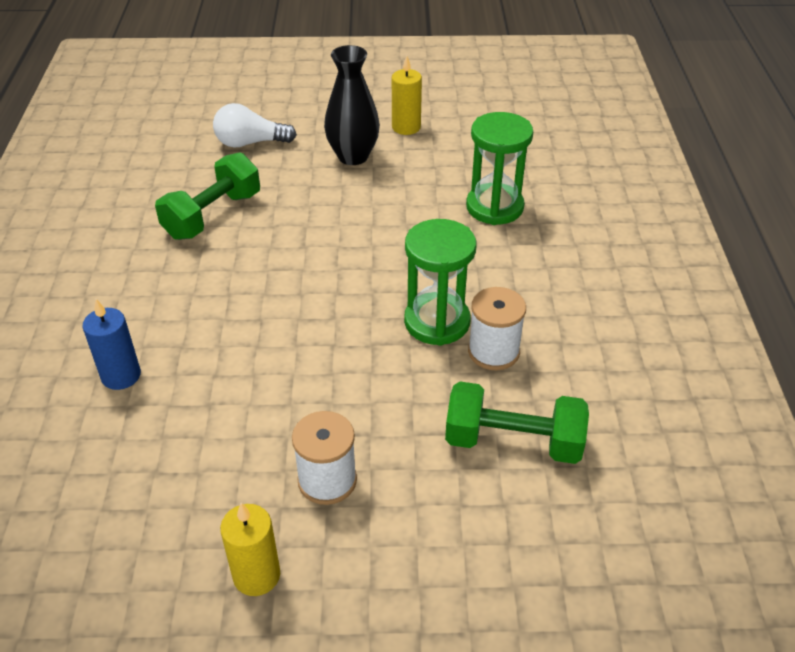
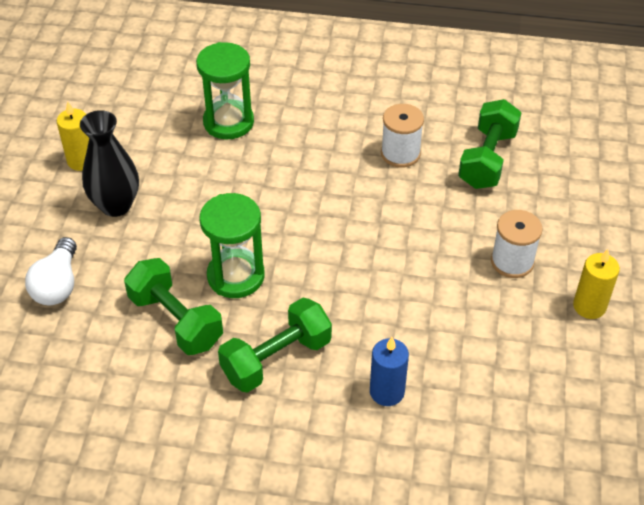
camera: 80 degrees left, 5 degrees up
green hourglass [404,219,476,346] -> green hourglass moved to [199,193,265,298]
none -> green dumbbell [218,298,332,393]

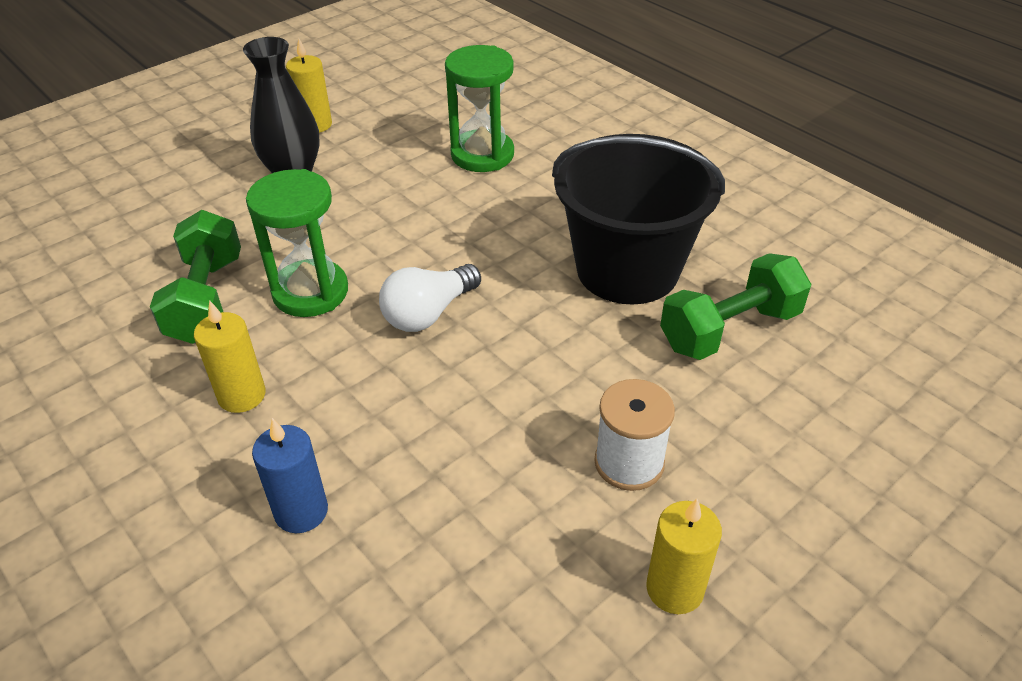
camera: 40 degrees right, 5 degrees down
white light bulb [25,237,77,305] -> white light bulb moved to [379,264,481,332]
green dumbbell [218,298,332,393] -> yellow candle [194,300,266,413]
white spool [381,104,424,168] -> black bucket [552,134,725,304]

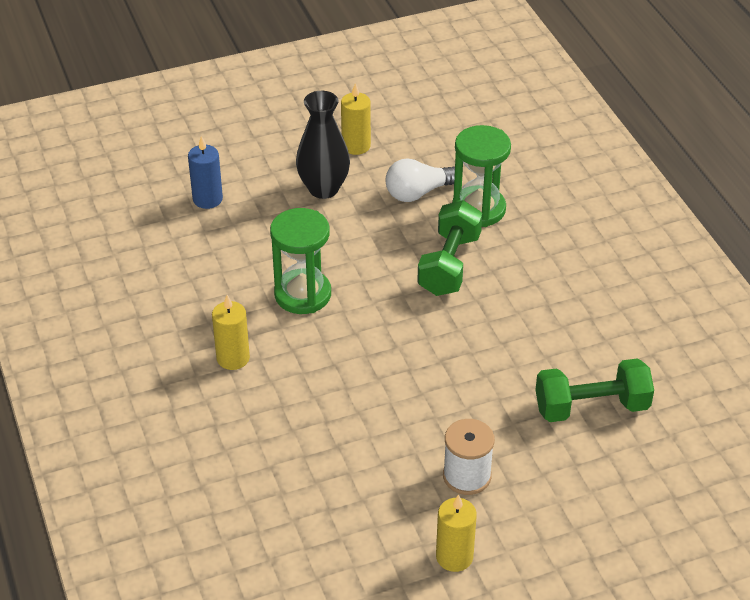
camera: 20 degrees right, 0 degrees up
green dumbbell [150,210,241,344] -> green dumbbell moved to [417,200,483,296]
blue candle [252,418,328,533] -> blue candle moved to [188,136,223,209]
white light bulb [379,264,481,332] -> white light bulb moved to [386,158,455,202]
black bucket [552,134,725,304] -> none

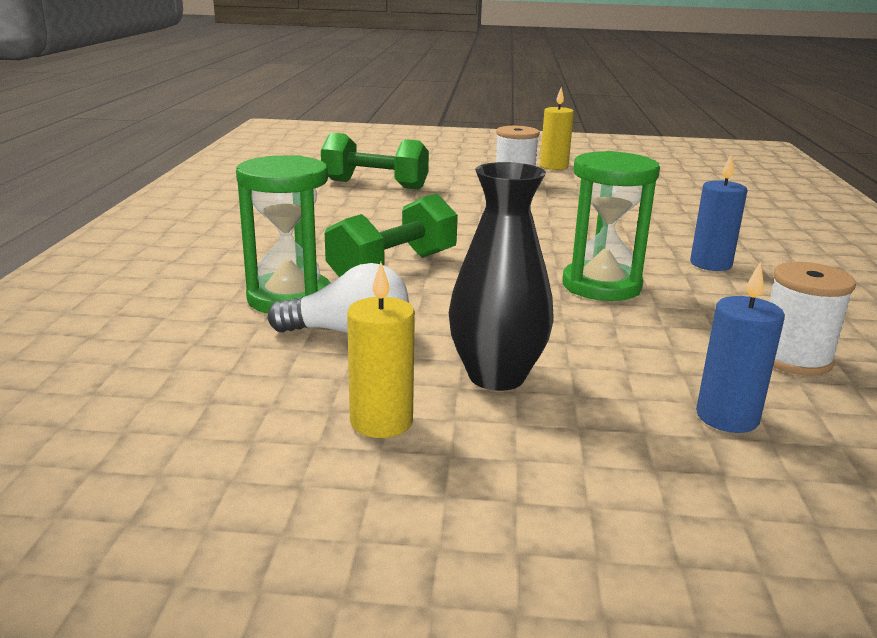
camera: 155 degrees left, 20 degrees down
yellow candle [212,295,250,370] -> blue candle [690,154,747,271]
none -> white spool [769,262,856,376]

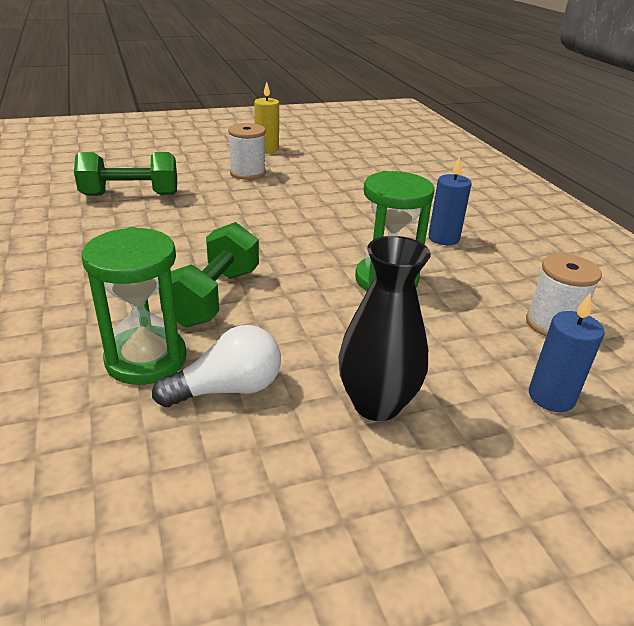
camera: 25 degrees left, 10 degrees up
yellow candle [347,262,415,438] -> none

